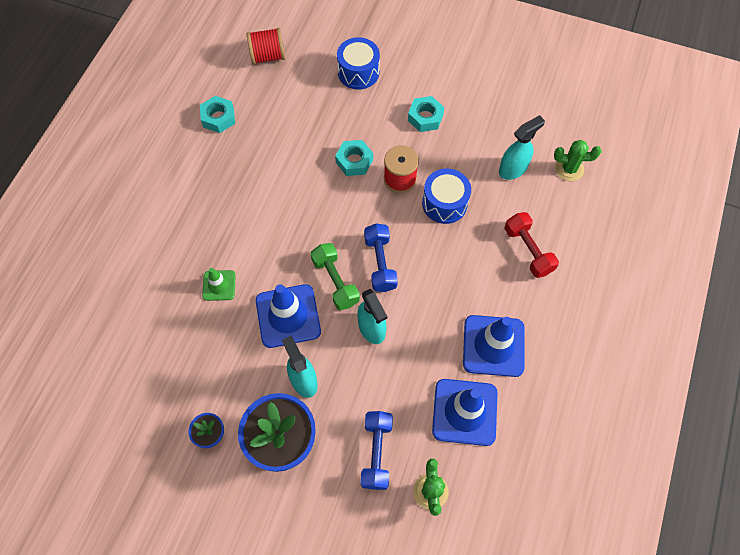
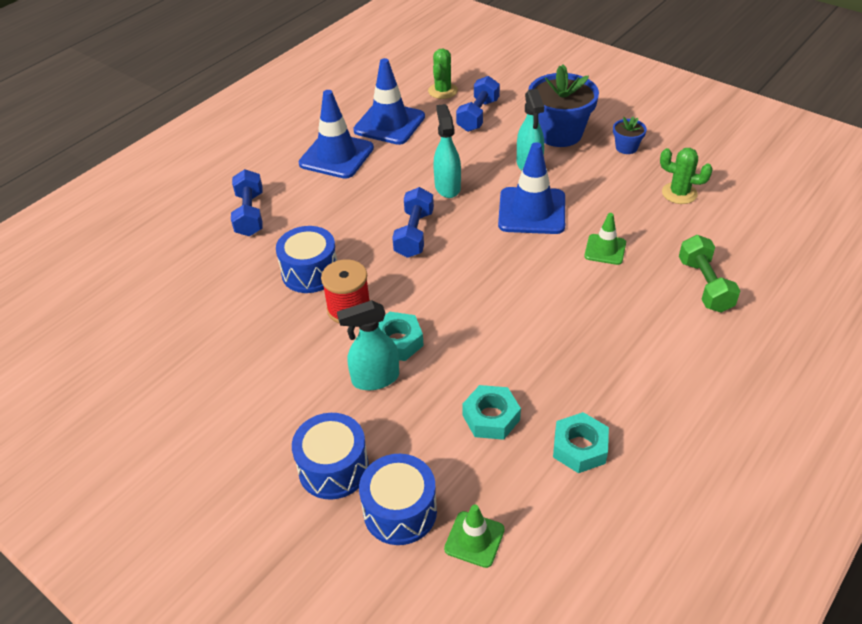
camera: 160 degrees left, 20 degrees down
red spool [247,28,285,65] -> green traffic cone [444,504,505,568]
green dumbbell [311,243,360,310] -> green dumbbell moved to [679,235,740,313]
turquoise nut [408,96,445,132] -> turquoise nut moved to [462,385,521,440]
turquoise spray bottle [499,115,545,180] -> turquoise spray bottle moved to [337,300,399,390]
red dumbbell [505,212,559,278] -> blue dumbbell [231,169,263,236]
green cactus [554,140,602,181] -> green cactus moved to [660,148,713,204]
none -> blue drum [359,454,437,545]

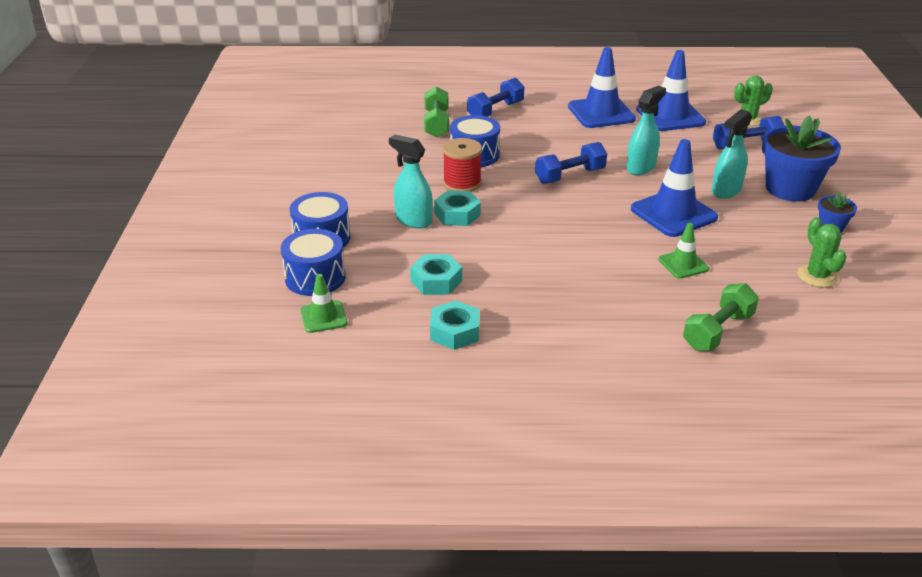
camera: 50 degrees right, 10 degrees down
none -> green dumbbell [424,86,449,138]

